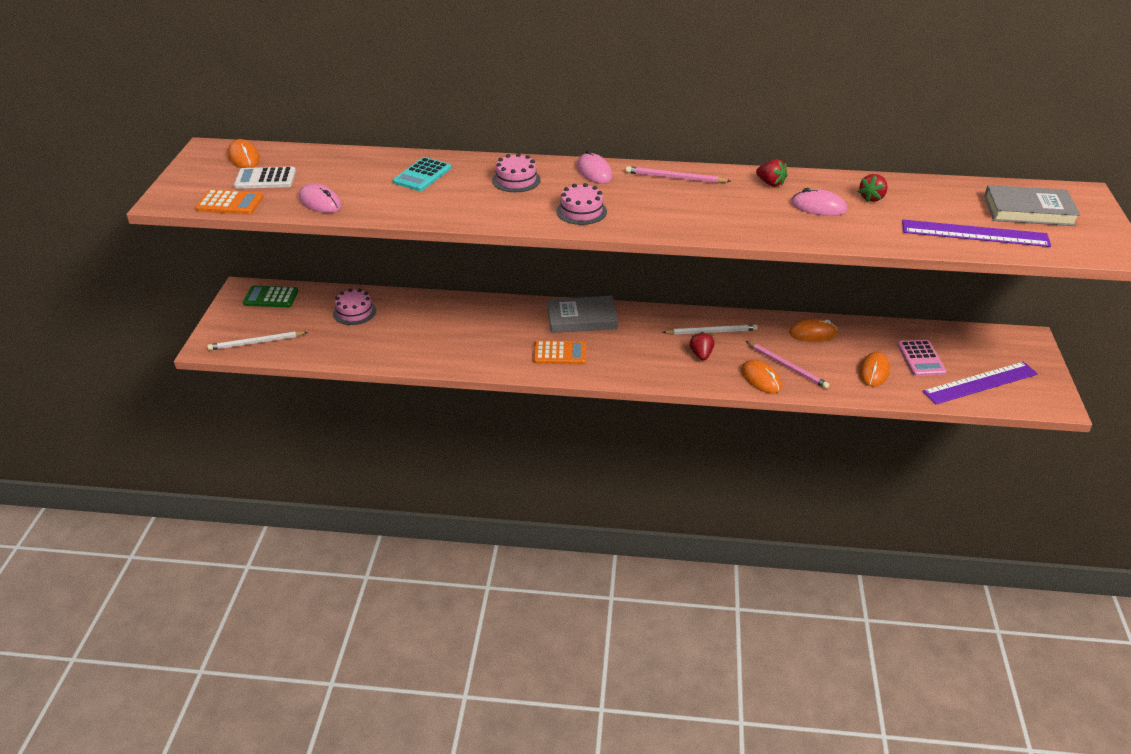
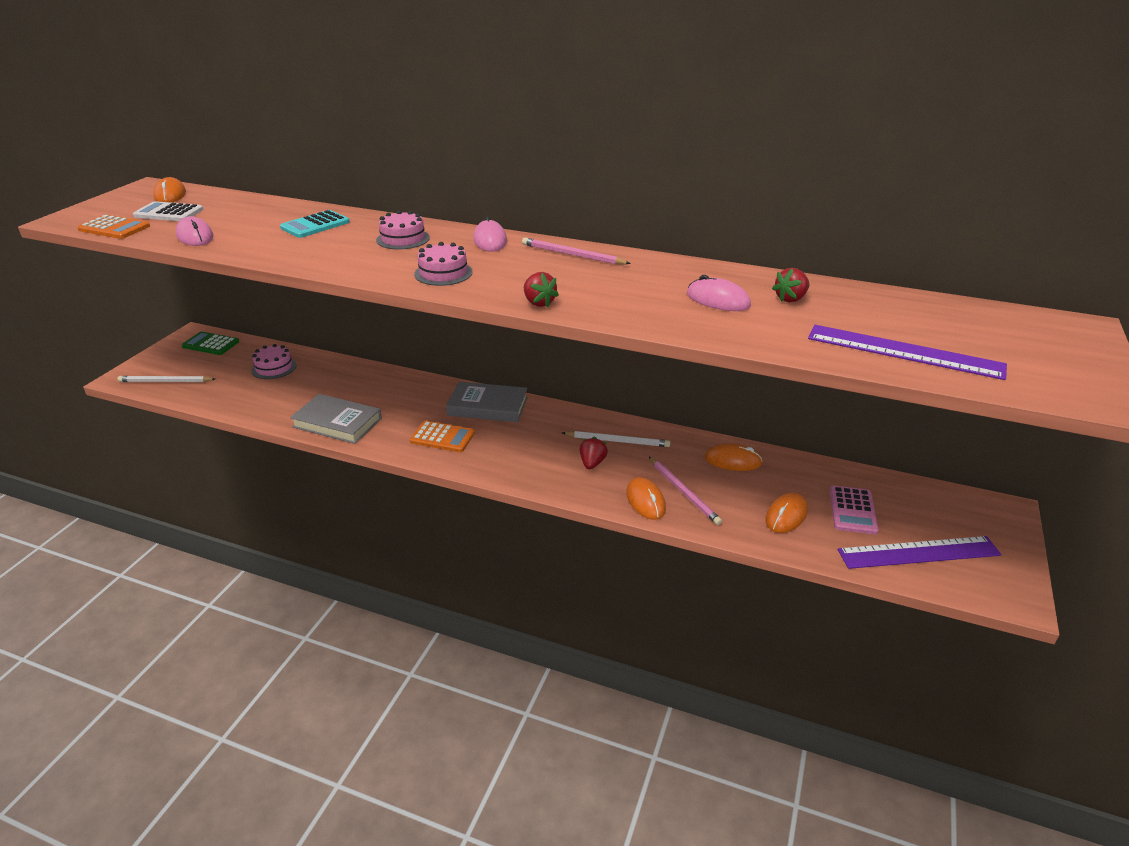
camera: 15 degrees right, 5 degrees down
red strawberry [756,159,788,187] -> red strawberry moved to [524,272,559,307]
grey book [984,185,1080,226] -> grey book moved to [290,394,382,444]

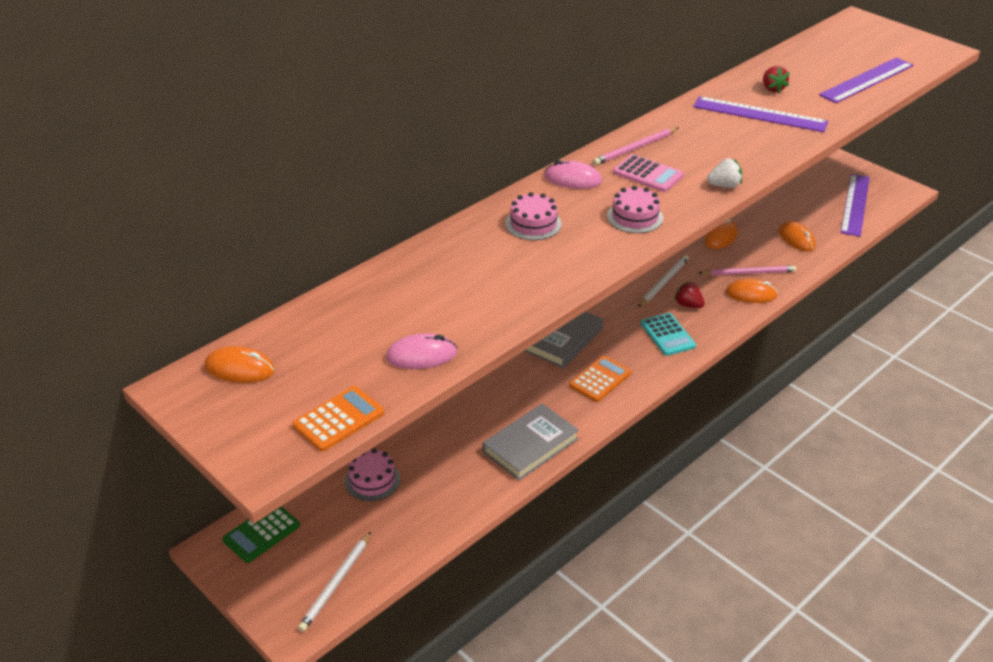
camera: 65 degrees left, 5 degrees up
white calculator [133,201,203,221] -> none
turquoise calculator [280,210,350,238] -> turquoise calculator moved to [640,313,696,356]
red strawberry [524,272,559,307] -> white strawberry [707,158,742,188]
pink mouse [687,275,751,311] -> purple ruler [693,96,828,132]
pink calculator [829,486,879,535] -> pink calculator moved to [613,154,684,192]

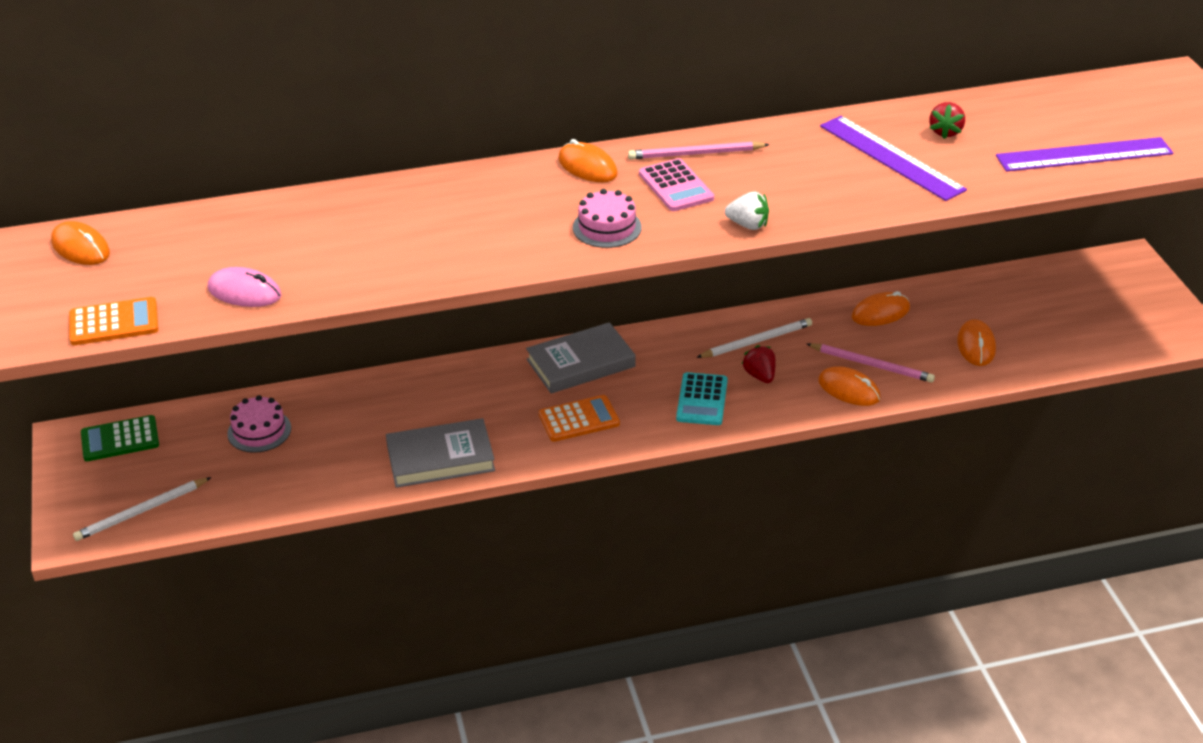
camera: 30 degrees right, 0 degrees up
pink cake [505,192,562,240] -> none
pink mouse [544,160,602,189] -> orange mouse [558,139,618,182]
purple ruler [841,174,870,237] -> none

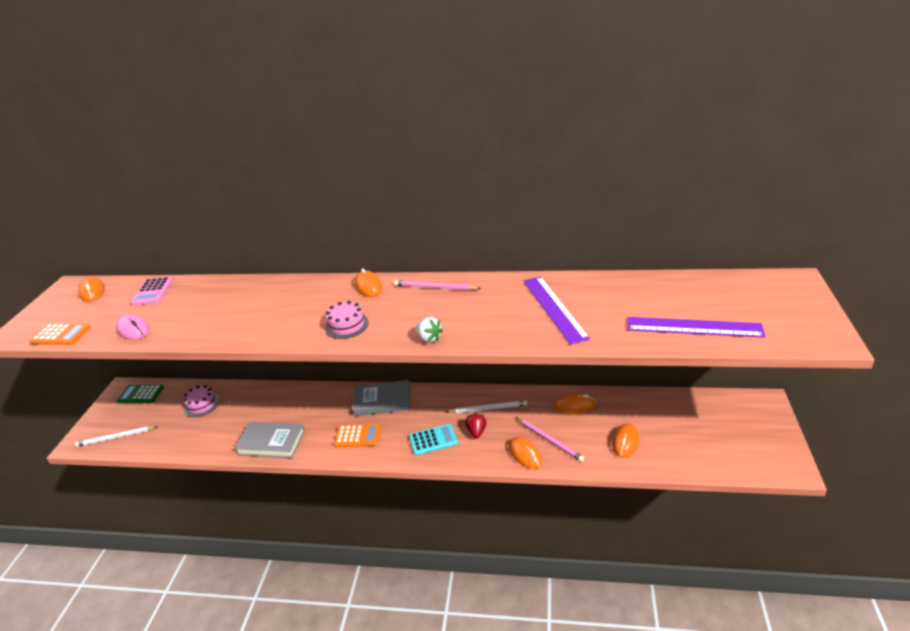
camera: 25 degrees right, 5 degrees down
pink calculator [639,158,714,211] -> pink calculator moved to [130,277,173,305]
turquoise calculator [676,372,728,425] -> turquoise calculator turned 135 degrees counterclockwise [409,424,458,455]
red strawberry [929,102,965,139] -> none

